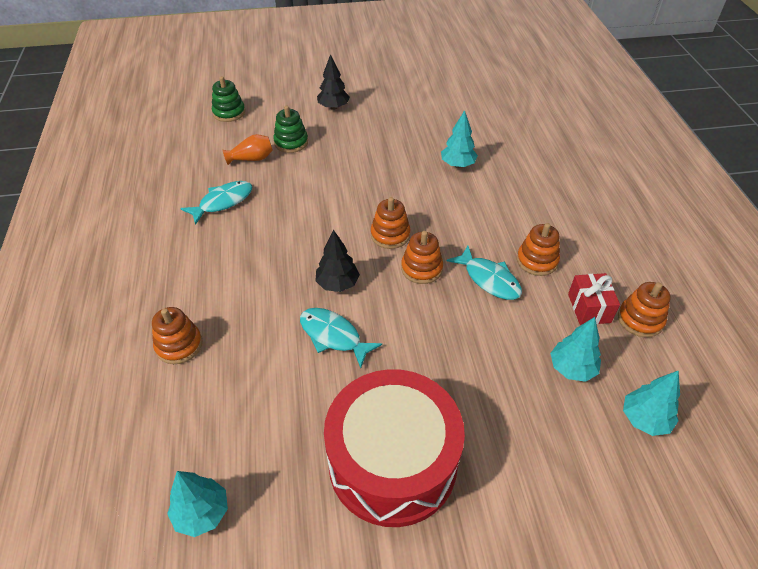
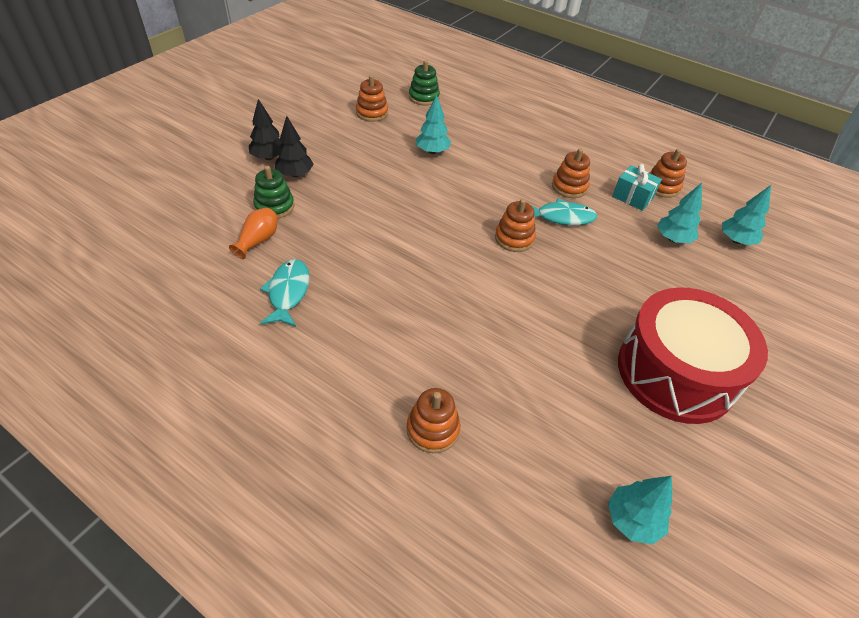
camera: 50 degrees left, 0 degrees up
green stacking toy [212,76,245,122] -> green stacking toy moved to [409,60,440,105]
turquoise fish [300,308,382,368] -> none
black tree [315,229,360,292] -> black tree moved to [275,116,313,177]
orange stacking toy [371,197,411,249] -> orange stacking toy moved to [356,75,388,122]
red gift [568,273,620,325] -> turquoise gift [612,164,662,211]

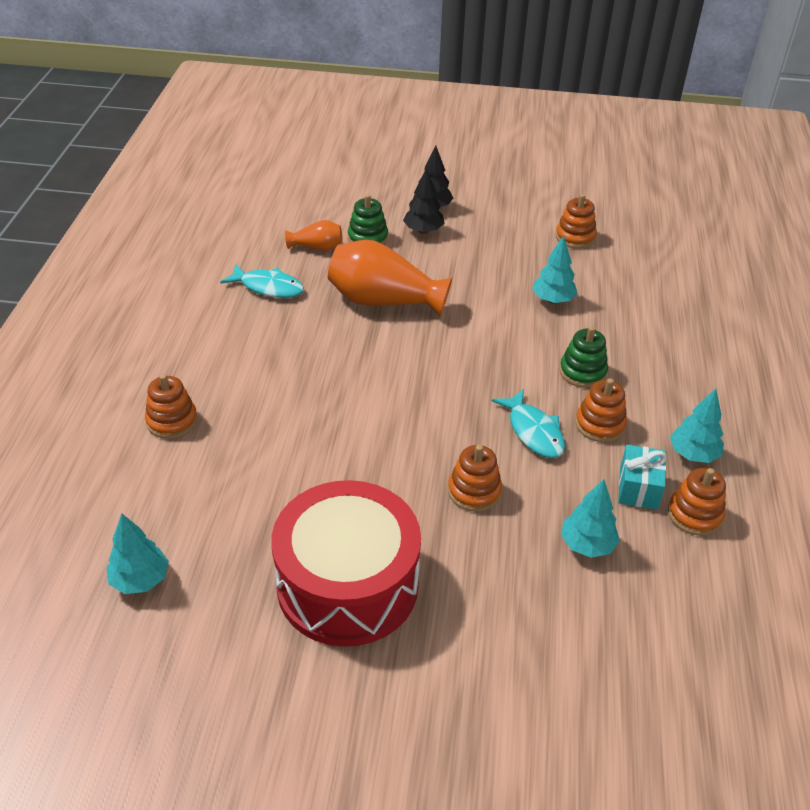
camera: 65 degrees right, 5 degrees down
turquoise fish [260,259,310,327] -> turquoise fish turned 45 degrees clockwise [220,264,304,298]
green stacking toy [409,60,440,105] -> green stacking toy moved to [559,326,608,388]
orange stacking toy [495,199,536,252] -> orange stacking toy moved to [448,445,502,512]
turquoise tree [722,185,771,245] -> turquoise tree moved to [670,389,724,463]
none -> orange vase [328,240,452,316]

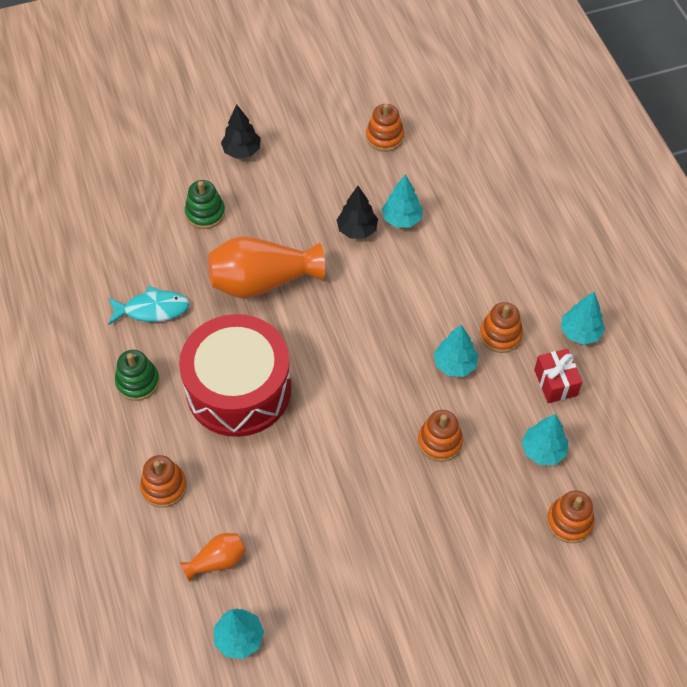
camera: 25 degrees left, 15 degrees up
red drum [271,480,421,647] -> red drum moved to [179,314,291,437]
orange vase [285,220,342,251] -> orange vase moved to [180,533,246,581]
black tree [403,168,445,234] -> black tree moved to [337,186,378,239]
turquoise fish [492,389,565,458] -> turquoise tree [434,324,478,377]
green stacking toy [559,326,608,388] -> green stacking toy moved to [115,350,160,401]
turquoise gift [618,445,667,510] -> red gift [534,349,582,403]
orange stacking toy [668,468,726,536] -> orange stacking toy moved to [547,490,595,543]

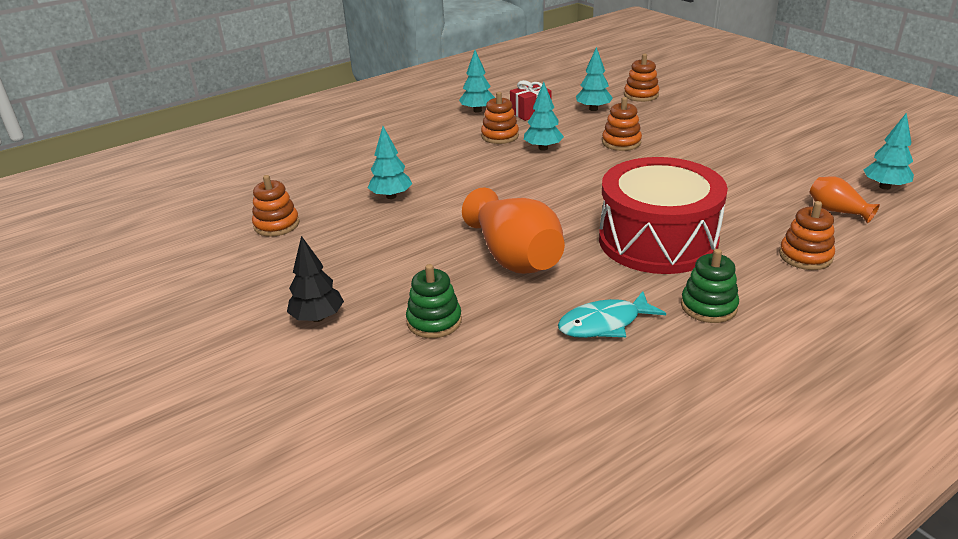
camera: 105 degrees left, 25 degrees down
turquoise fish [108,286,190,325] -> turquoise fish turned 90 degrees counterclockwise [558,291,666,338]
black tree [337,186,378,239] -> none

